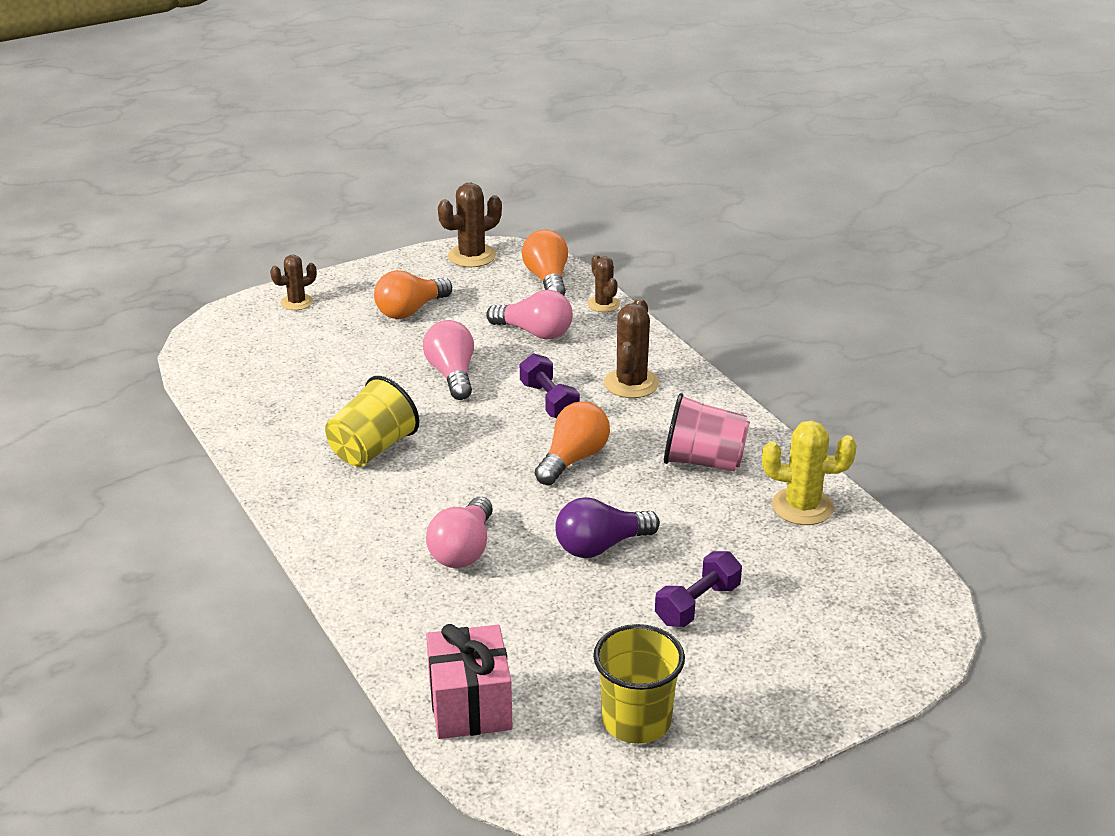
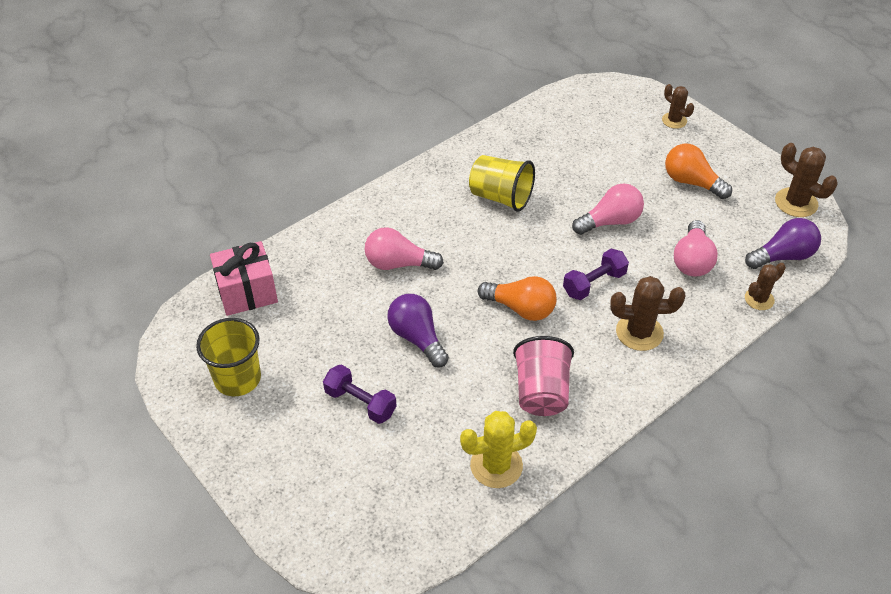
camera: 80 degrees right, 15 degrees up
orange light bulb [522,229,568,296] -> purple light bulb [745,218,821,269]
yellow cactus [762,420,856,525] -> yellow cactus turned 75 degrees clockwise [460,411,537,488]

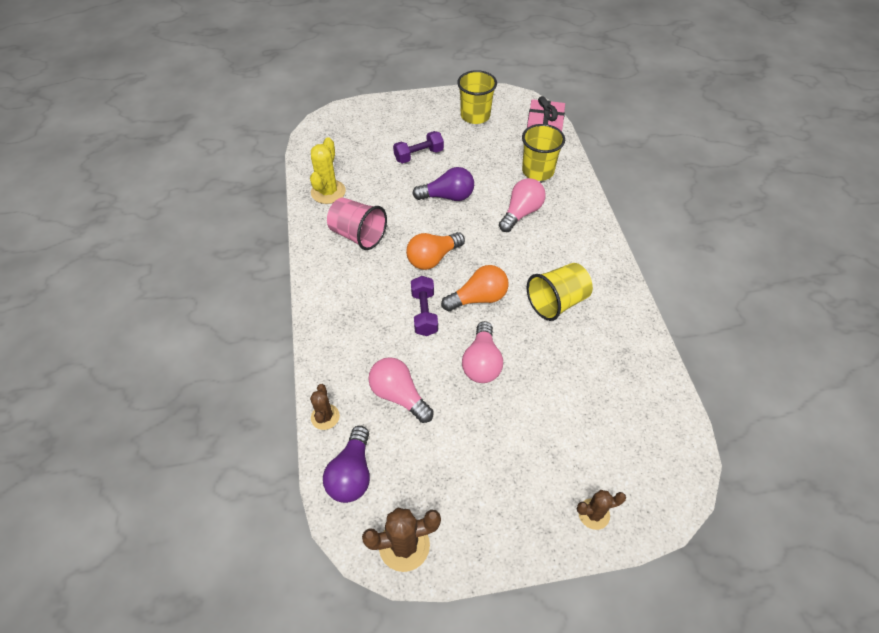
camera: 120 degrees right, 5 degrees up
brown cactus [610,276,685,351] -> none
orange light bulb [665,144,732,199] -> orange light bulb moved to [441,265,509,311]
none -> yellow cup [522,124,565,181]

